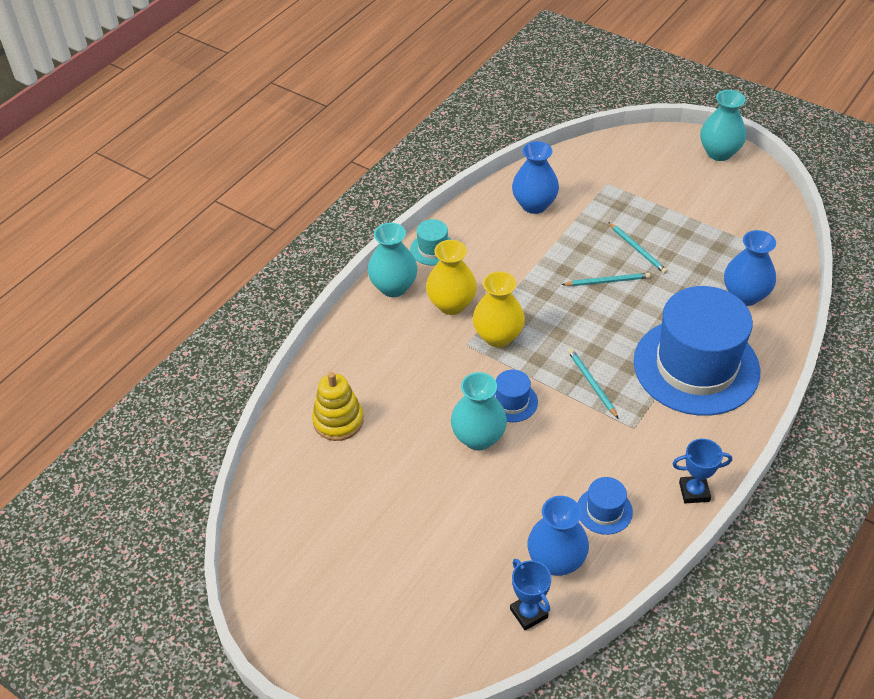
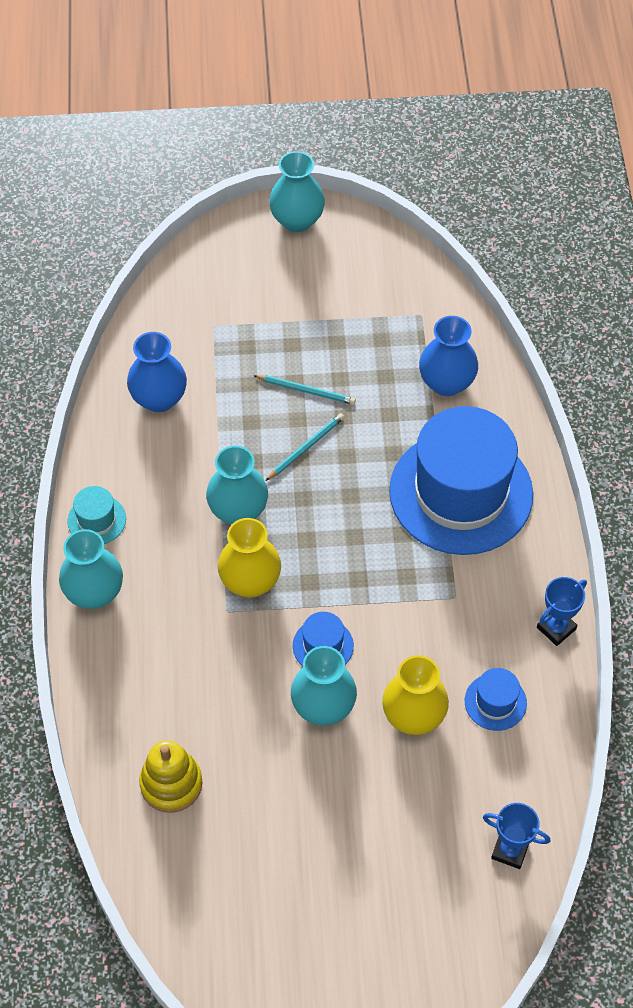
camera: 40 degrees left, 10 degrees up
yellow vase [426,240,477,315] -> yellow vase moved to [382,655,449,735]
blue vase [527,496,589,576] -> none
turquoise pencil [568,349,618,418] -> none
none -> turquoise vase [206,445,268,524]

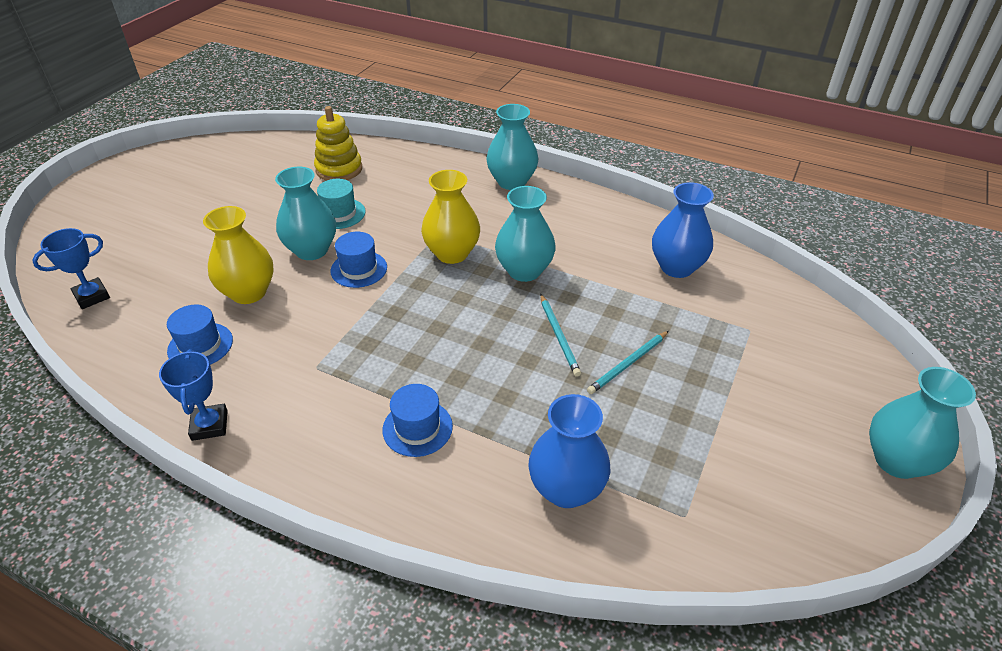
camera: 120 degrees right, 15 degrees down
turquoise hat [67,486,126,544] -> turquoise hat moved to [317,179,366,229]
blue hat [389,406,533,555] -> blue hat [382,384,453,457], size x0.40

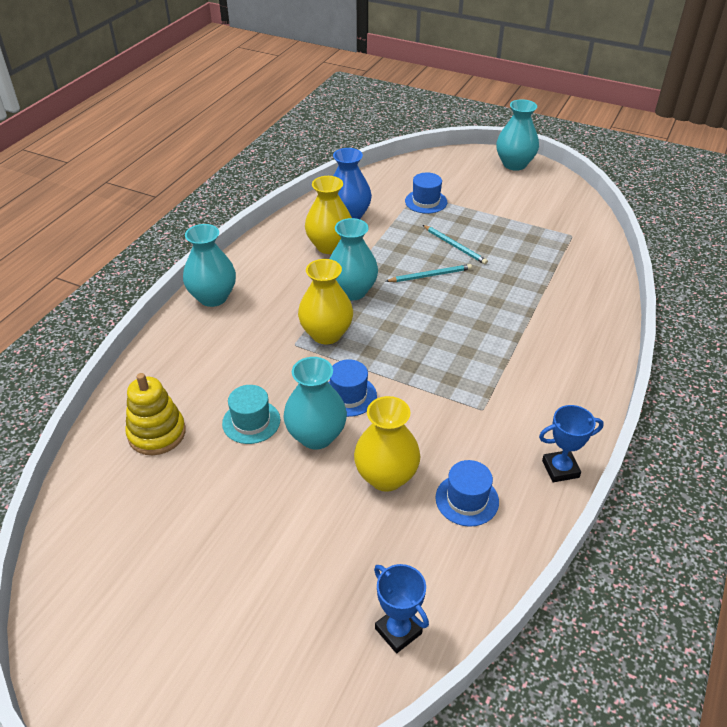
camera: 90 degrees left, 0 degrees up
blue hat [382,384,453,457] -> blue hat moved to [405,173,447,214]
blue vase [528,394,610,508] -> none
none -> yellow vase [305,176,352,254]

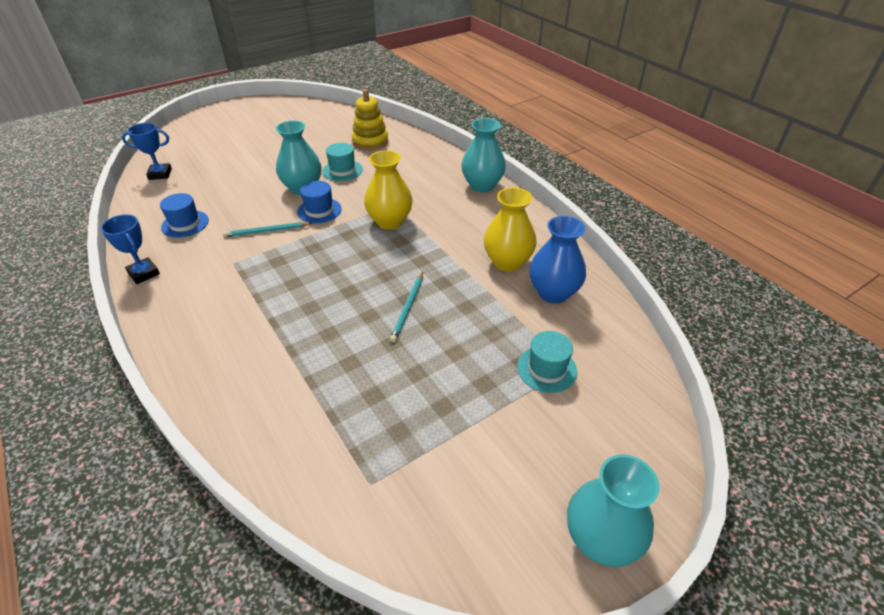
camera: 120 degrees right, 0 degrees up
turquoise vase [329,218,378,301] -> none
yellow vase [354,396,420,492] -> none
blue hat [405,173,447,214] -> turquoise hat [517,331,577,393]
turquoise pencil [423,225,488,265] -> turquoise pencil moved to [223,222,312,237]
blue trophy [539,405,604,482] -> blue trophy turned 60 degrees counterclockwise [101,214,160,284]

